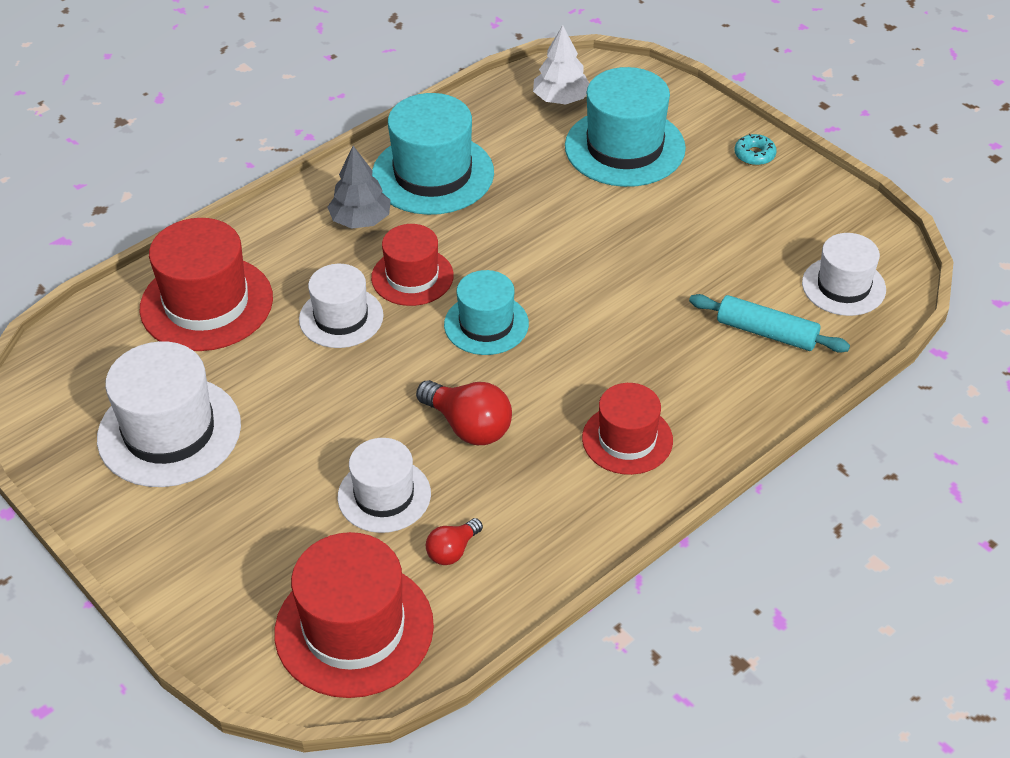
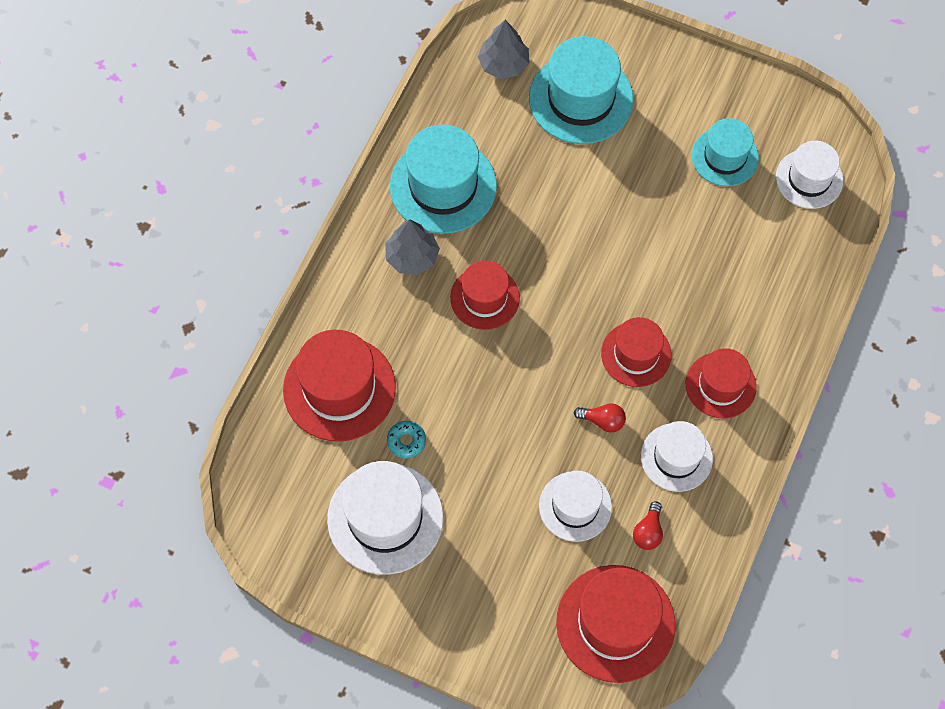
camera: 25 degrees left, 20 degrees up
white hat [299,264,384,348] -> white hat moved to [641,421,713,492]
red light bulb [416,380,512,445] -> red light bulb [574,403,626,433], size x0.58
turquoise hat [444,270,529,355] -> turquoise hat moved to [692,118,759,186]
white tree [533,25,590,104] -> grey tree [478,20,529,79]
turquoise rolling pin [689,294,850,353] -> none
turquoise donut [734,134,777,166] -> turquoise donut moved to [387,421,426,459]
none -> red hat [601,317,672,387]

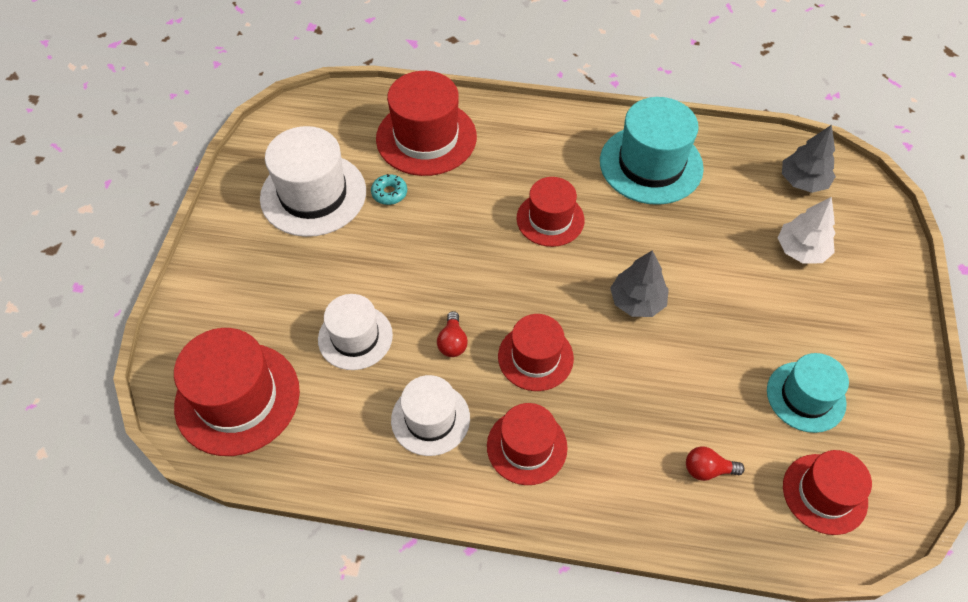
camera: 75 degrees right, 10 degrees down
grey tree [385,219,440,275] -> grey tree moved to [610,250,669,317]
turquoise hat [529,36,634,144] -> white tree [778,197,835,264]
red light bulb [633,501,663,550] -> red light bulb moved to [686,446,745,481]
white hat [776,141,843,209] -> red hat [783,450,872,535]

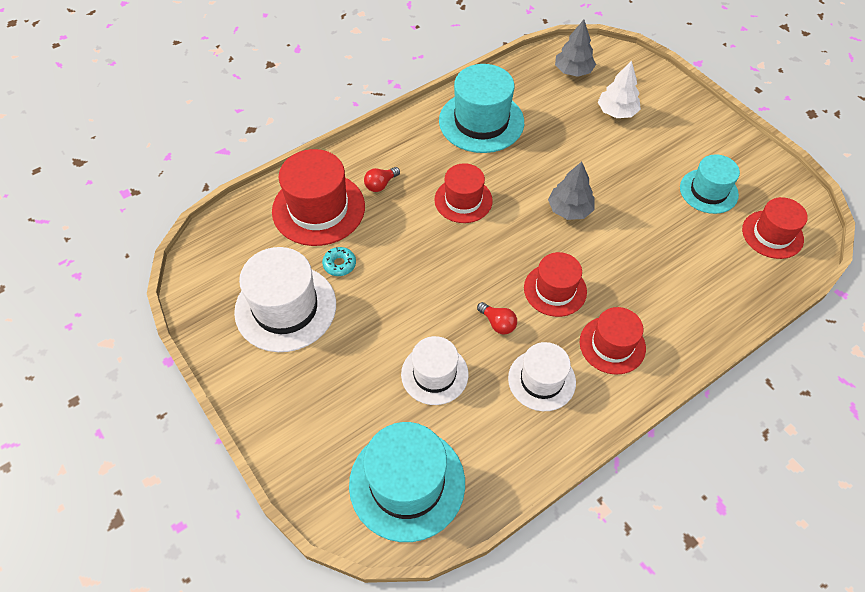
camera: 45 degrees left, 0 degrees up
red hat [174,328,300,456] -> turquoise hat [349,422,465,542]
red light bulb [686,446,745,481] -> red light bulb moved to [364,167,400,192]

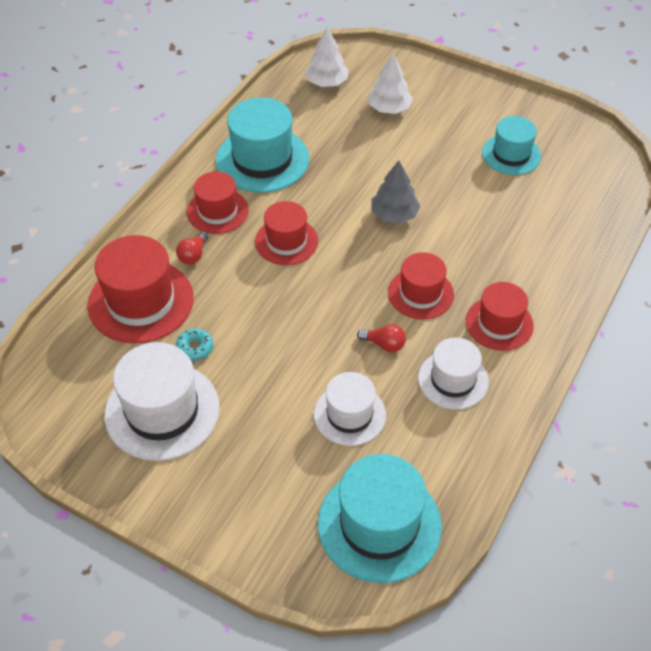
camera: 25 degrees left, 5 degrees down
grey tree [555,19,596,77] -> white tree [305,27,348,87]
red hat [742,197,808,259] -> red hat moved to [187,172,249,234]

